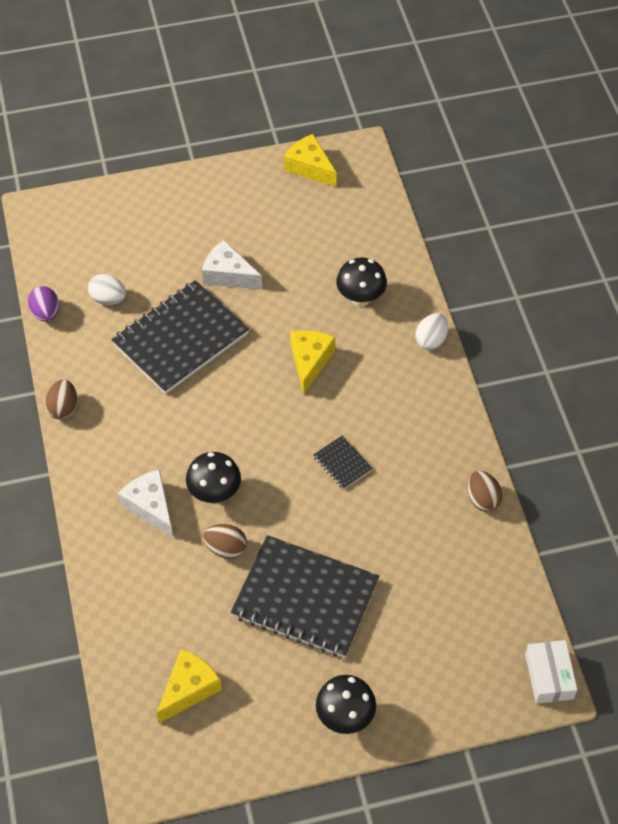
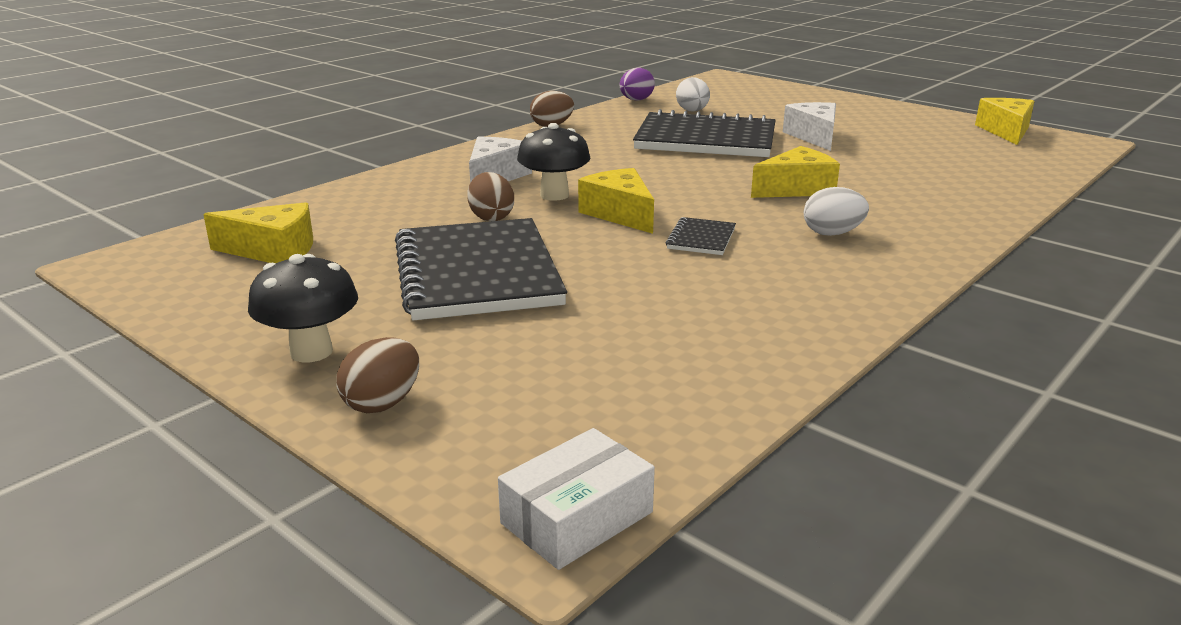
camera: 55 degrees right, 30 degrees down
black mushroom [336,257,387,307] -> none
white egg [415,313,448,350] -> white egg moved to [804,187,869,236]
brown egg [468,471,503,512] -> brown egg moved to [337,337,419,413]
none -> yellow cheese [578,168,654,234]

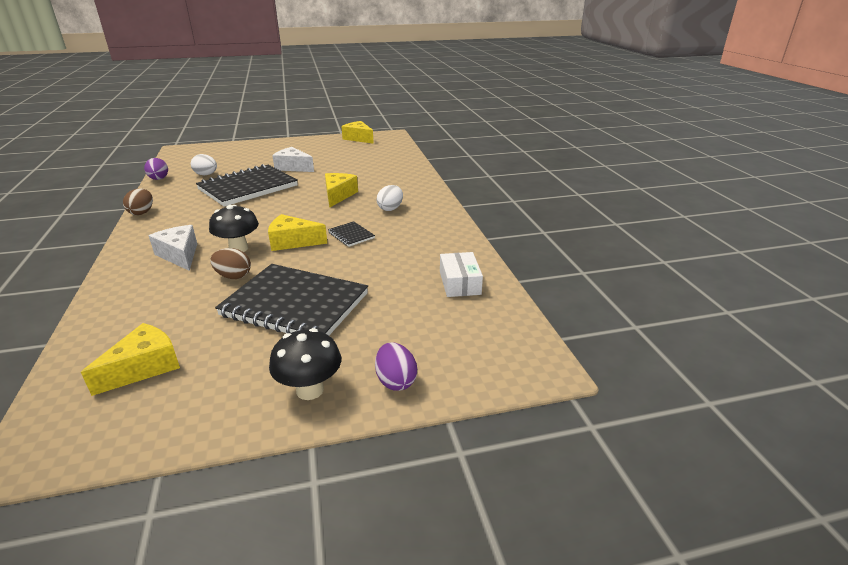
camera: 55 degrees left, 5 degrees up
brown egg [337,337,419,413] -> purple egg [375,342,417,391]
white box [498,428,655,570] -> white box moved to [440,252,483,297]

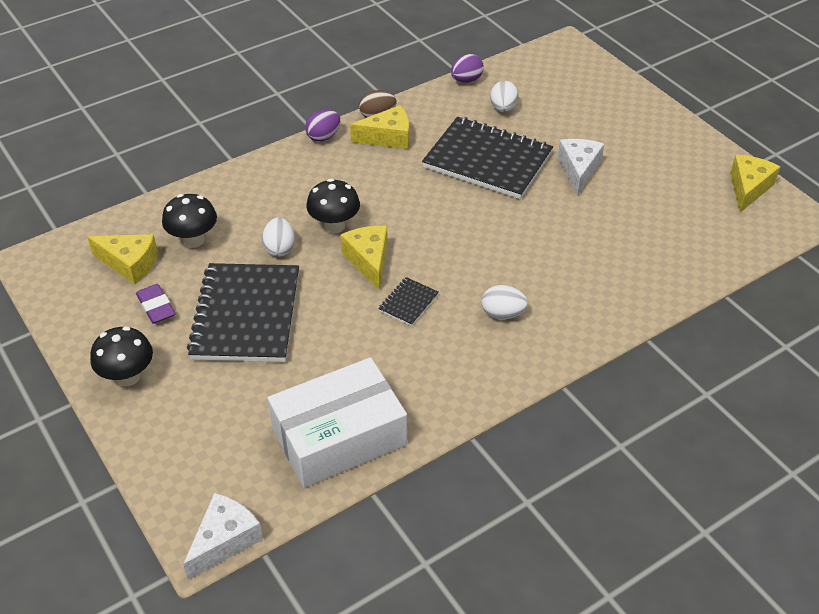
camera: 70 degrees right, 15 degrees up
white cheese [149,225,197,271] -> white cheese moved to [183,493,263,580]
brown egg [210,248,251,279] -> white egg [262,217,295,257]
yellow cheese [325,173,358,208] -> yellow cheese moved to [350,105,409,149]
purple egg [375,342,417,391] -> purple egg moved to [305,110,341,142]
white box [440,252,483,297] -> white box [267,357,407,488], size x1.94
none -> purple eraser [136,284,175,324]
none -> black mushroom [162,194,217,248]

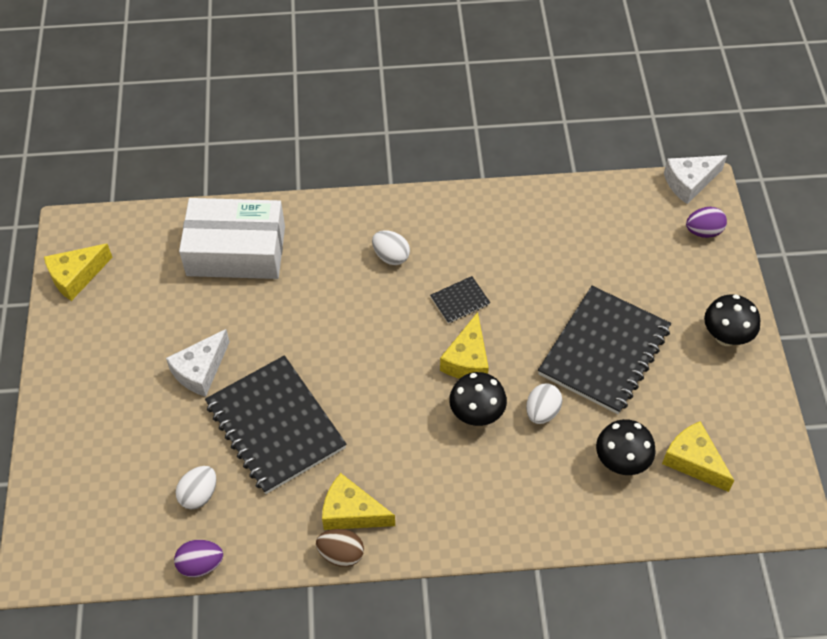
camera: 150 degrees left, 10 degrees up
purple eraser [136,284,175,324] -> none
white box [267,357,407,488] -> white box moved to [179,198,285,279]
purple egg [305,110,341,142] -> purple egg moved to [686,207,727,238]

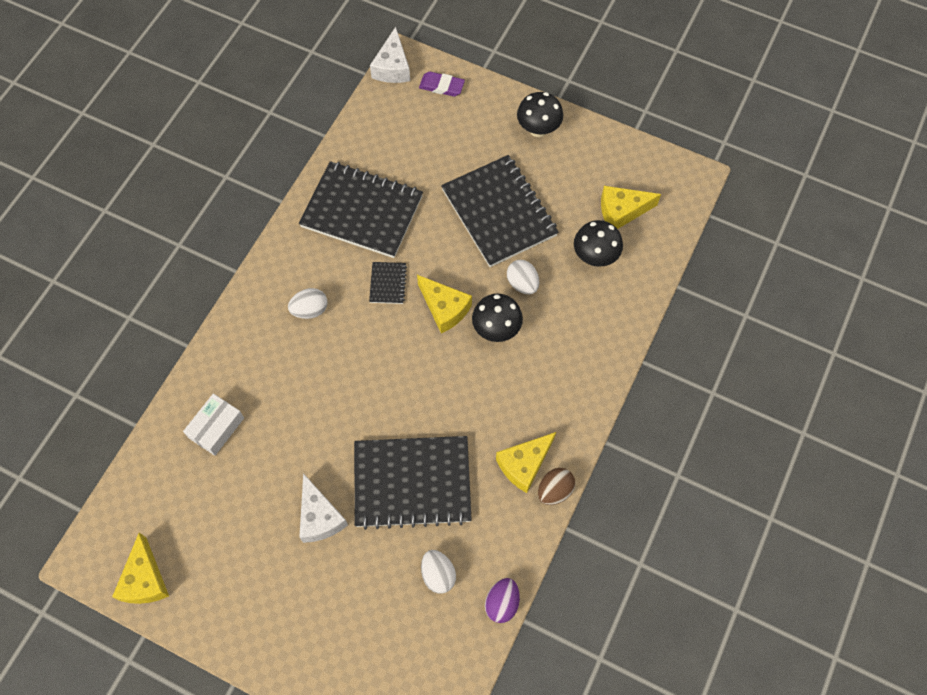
camera: 60 degrees left, 10 degrees up
white box [179,198,285,279] -> white box [183,394,244,456], size x0.52
purple egg [686,207,727,238] -> purple eraser [419,71,465,97]
none -> black notebook [299,161,423,258]

